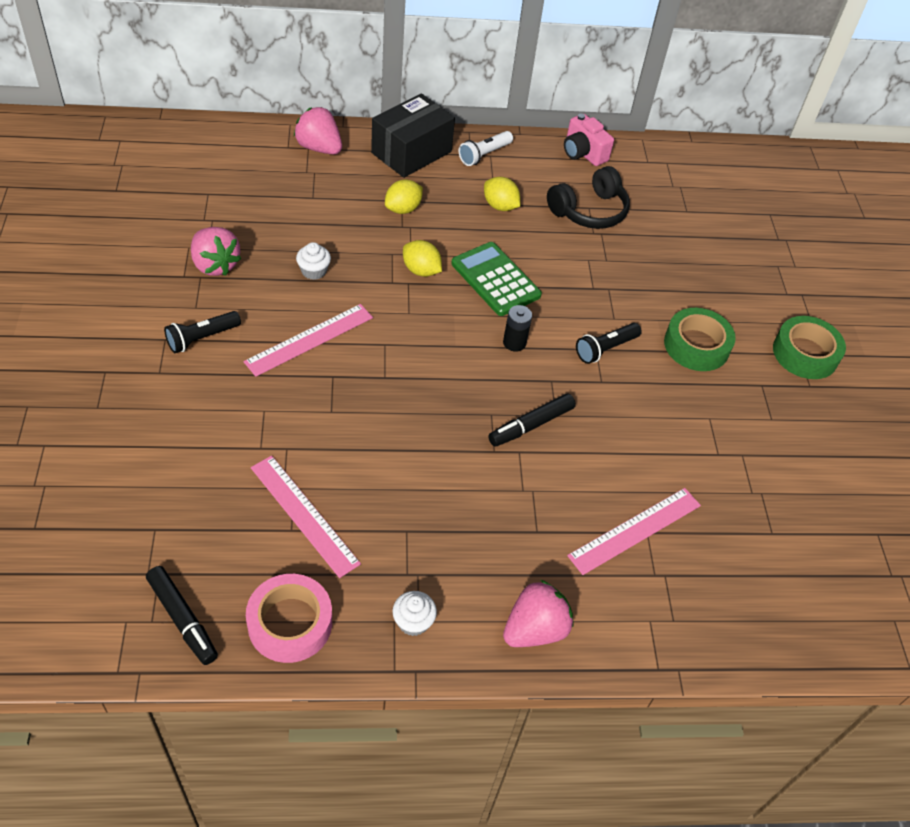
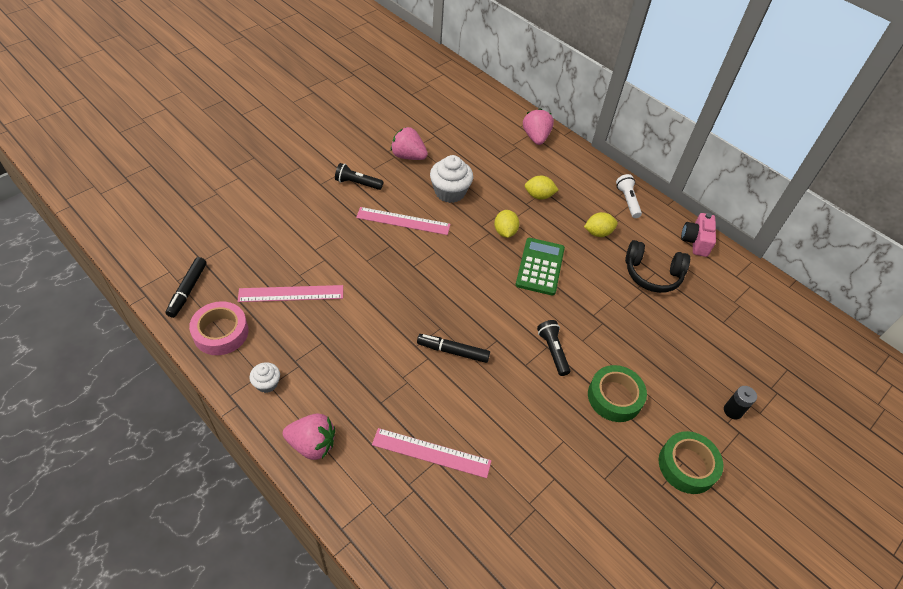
camera: 50 degrees right, 0 degrees up
pink strawberry [191,227,241,276] -> pink strawberry turned 105 degrees clockwise [391,127,428,160]
pink ruler [251,455,361,578] -> pink ruler turned 75 degrees clockwise [237,285,343,302]
white cupcake [296,242,331,280] -> white cupcake [430,155,473,203], size x1.83
black box [371,94,455,178] -> none
white flashlight [459,131,513,166] -> white flashlight turned 75 degrees clockwise [616,174,642,218]
yellow lemon [484,177,520,211] -> yellow lemon turned 75 degrees clockwise [584,212,618,237]
black battery [503,305,532,352] -> black battery moved to [724,386,757,419]
black flashlight [576,323,642,364] -> black flashlight turned 60 degrees clockwise [537,320,570,376]

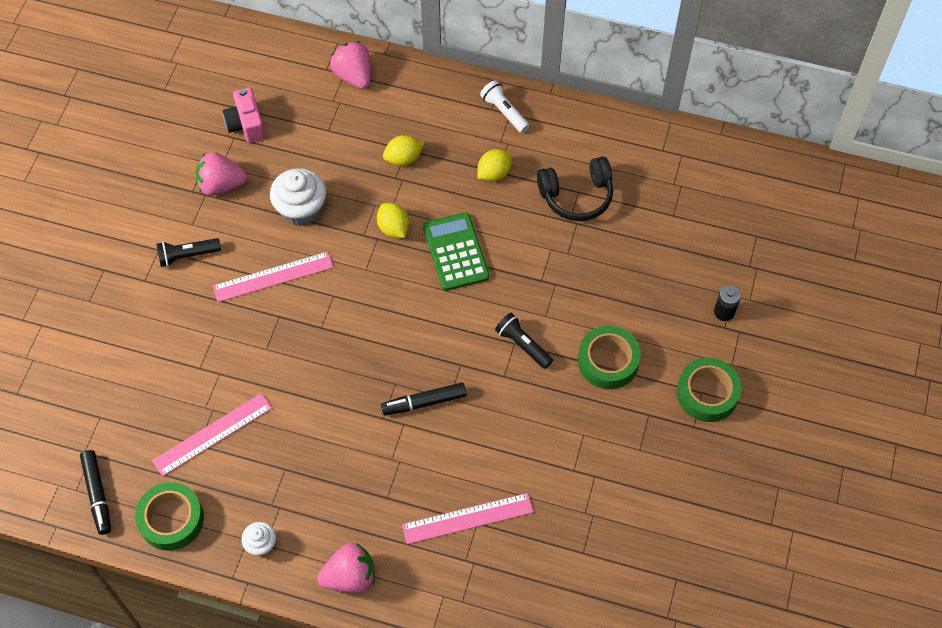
camera: 25 degrees left, 10 degrees up
pink tape [189,301,248,355] -> green tape [135,482,204,551]
pink camera [681,213,716,257] -> pink camera moved to [223,87,265,143]

